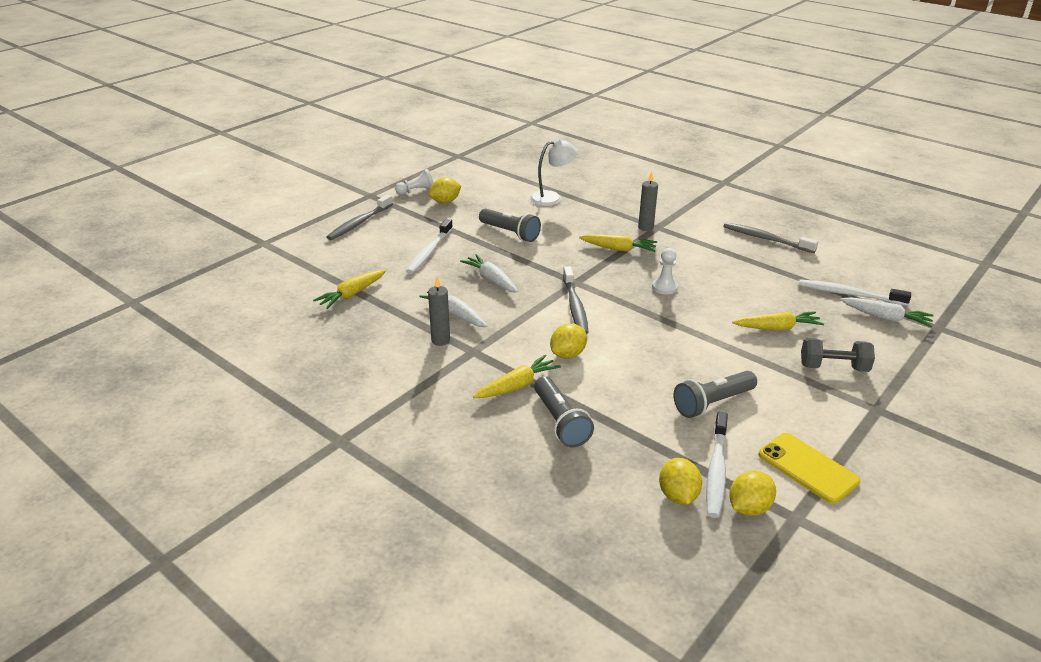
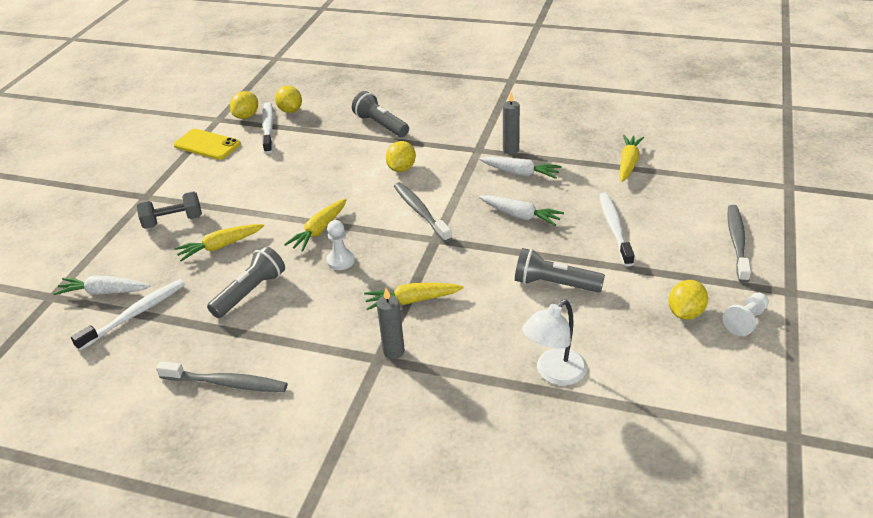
camera: 160 degrees right, 5 degrees up
yellow carrot [473,355,561,398] -> yellow carrot moved to [284,199,347,252]
grey flashlight [673,371,757,418] -> grey flashlight moved to [207,246,285,318]
white toothbrush [799,279,911,306] -> white toothbrush turned 45 degrees counterclockwise [71,279,185,351]

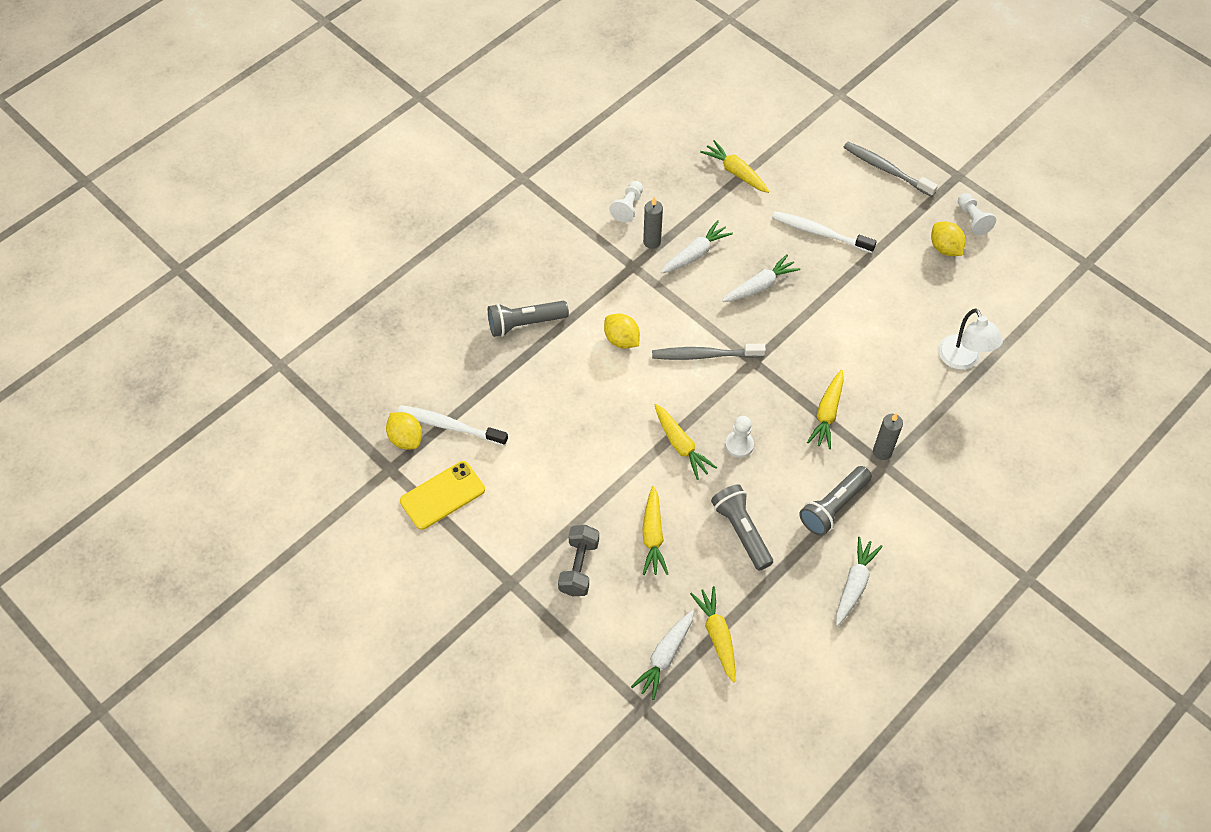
camera: 65 degrees left, 20 degrees up
white toothbrush [71,279,185,351] -> yellow carrot [690,586,735,683]
grey toothbrush [156,361,288,392] -> white carrot [836,537,883,626]
yellow lemon [275,86,302,113] -> none
grey flashlight [515,248,605,293] -> grey flashlight moved to [799,466,872,536]
none -> white pawn [609,181,643,223]

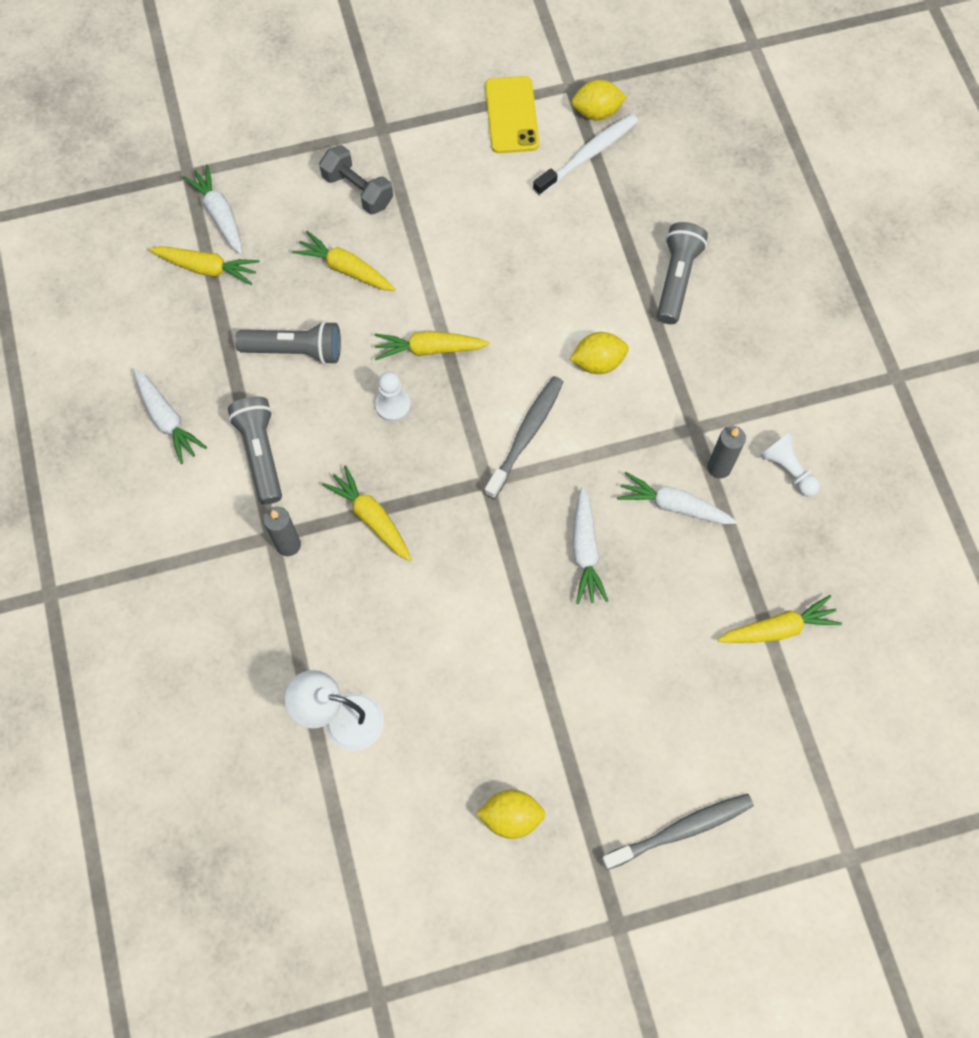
camera: 120 degrees right, 10 degrees up
white carrot [661,220,733,273] -> white carrot turned 120 degrees clockwise [617,472,737,524]
white toothbrush [772,211,877,253] -> none
white pawn [958,193,996,236] -> none

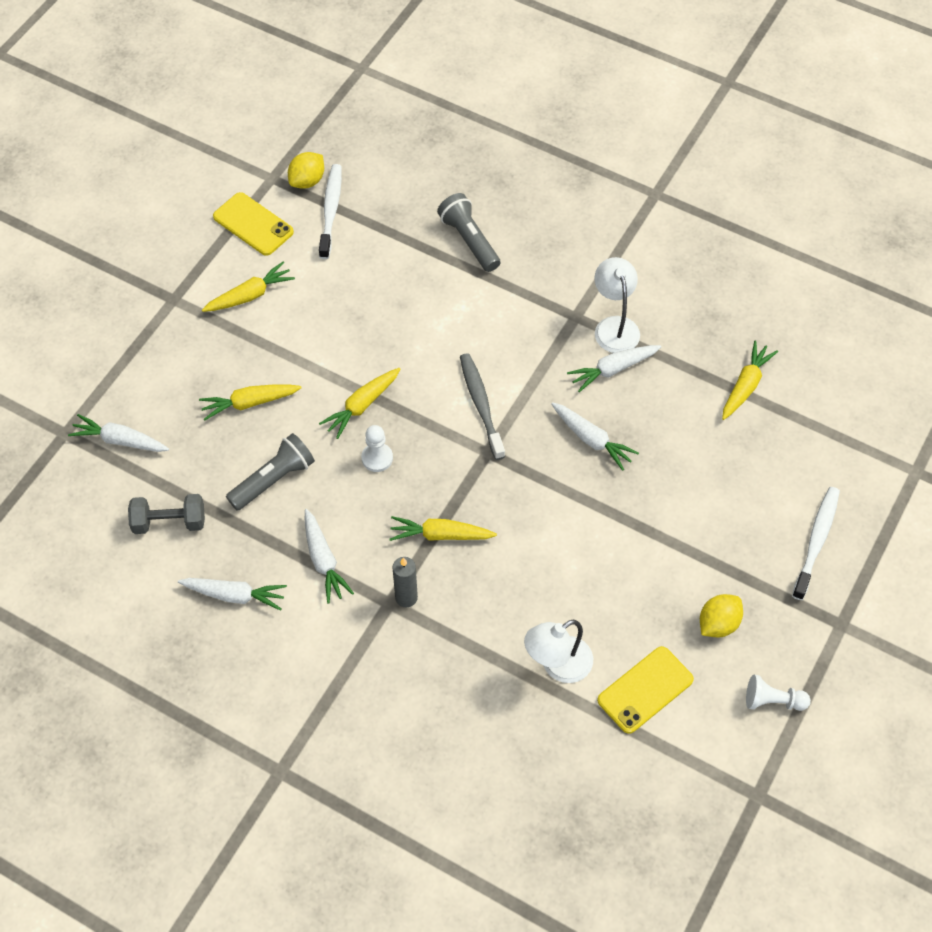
camera: 45 degrees left, 10 degrees down
yellow carrot [149,246,260,285] -> yellow carrot moved to [202,262,295,312]
grey flashlight [228,396,282,504] -> white carrot [305,509,354,604]
grey dumbbell [319,145,393,214] -> grey dumbbell moved to [128,494,205,534]
yellow lemon [570,332,629,374] -> none
grey toothbrush [601,794,754,870] -> white toothbrush [792,487,840,600]
grey candle [707,426,746,478] -> white lamp [594,257,640,353]
white pawn [761,433,820,497] -> white pawn moved to [746,674,811,711]
none -> yellow phone [597,646,694,734]

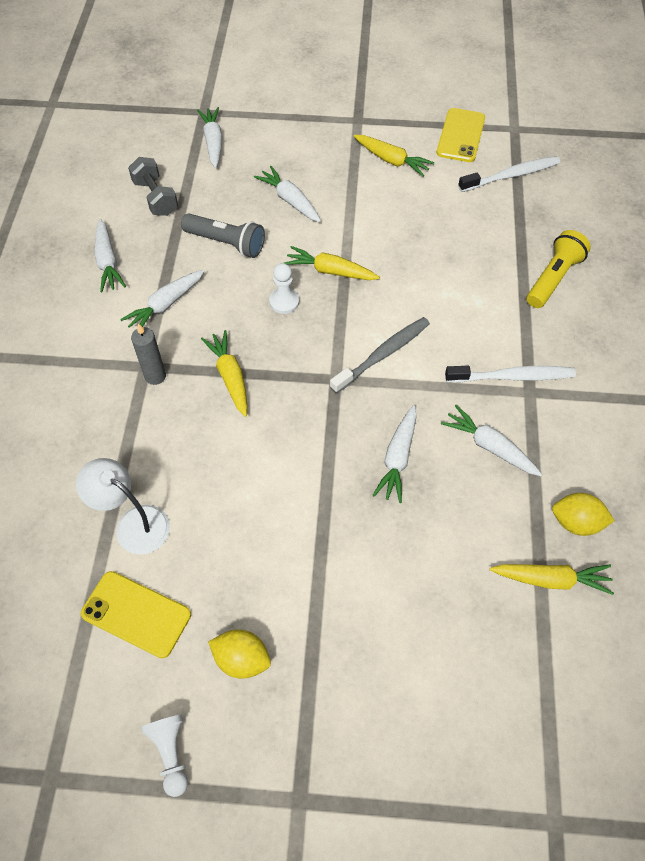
camera: 65 degrees right, 0 degrees up
yellow carrot [199,385,302,420] -> white carrot [254,166,321,222]
yellow lemon [288,152,324,189] -> yellow lemon moved to [552,493,615,536]
grey flashlight [437,193,500,272] -> yellow flashlight [527,230,591,308]
white lamp [594,257,640,353] -> none
white toothbrush [792,487,840,600] -> white toothbrush moved to [445,366,576,383]

